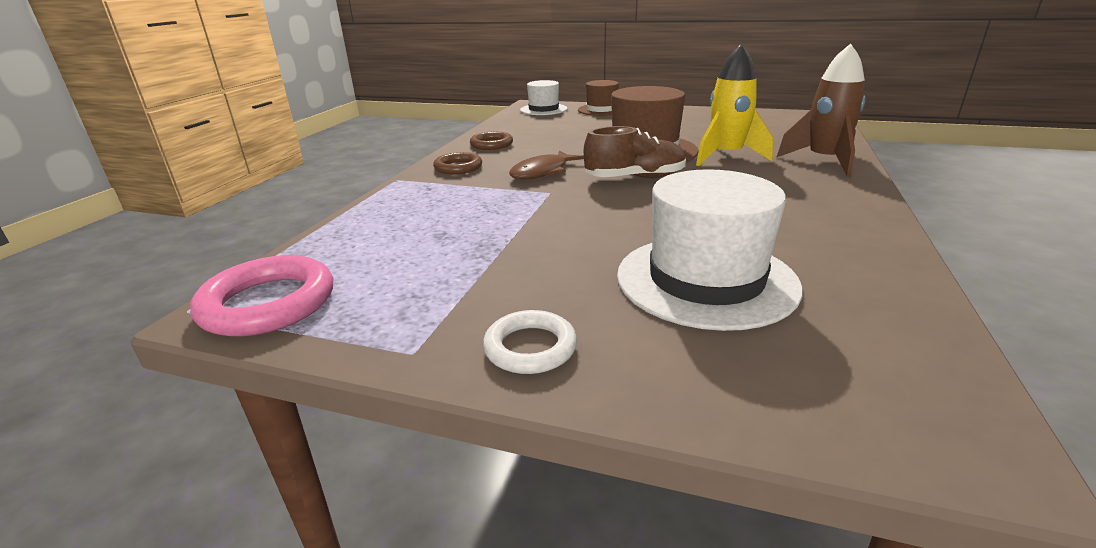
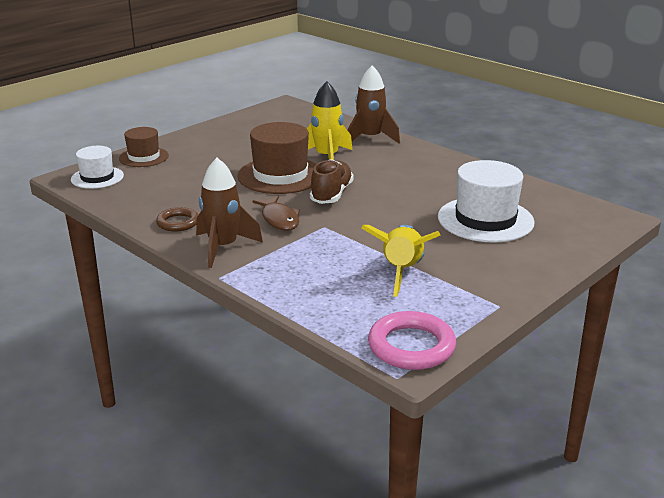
camera: 65 degrees left, 0 degrees up
brown ring [433,152,482,174] -> brown rocket [196,158,263,268]
white ring [483,310,577,374] -> none
none -> yellow rocket [361,225,440,297]

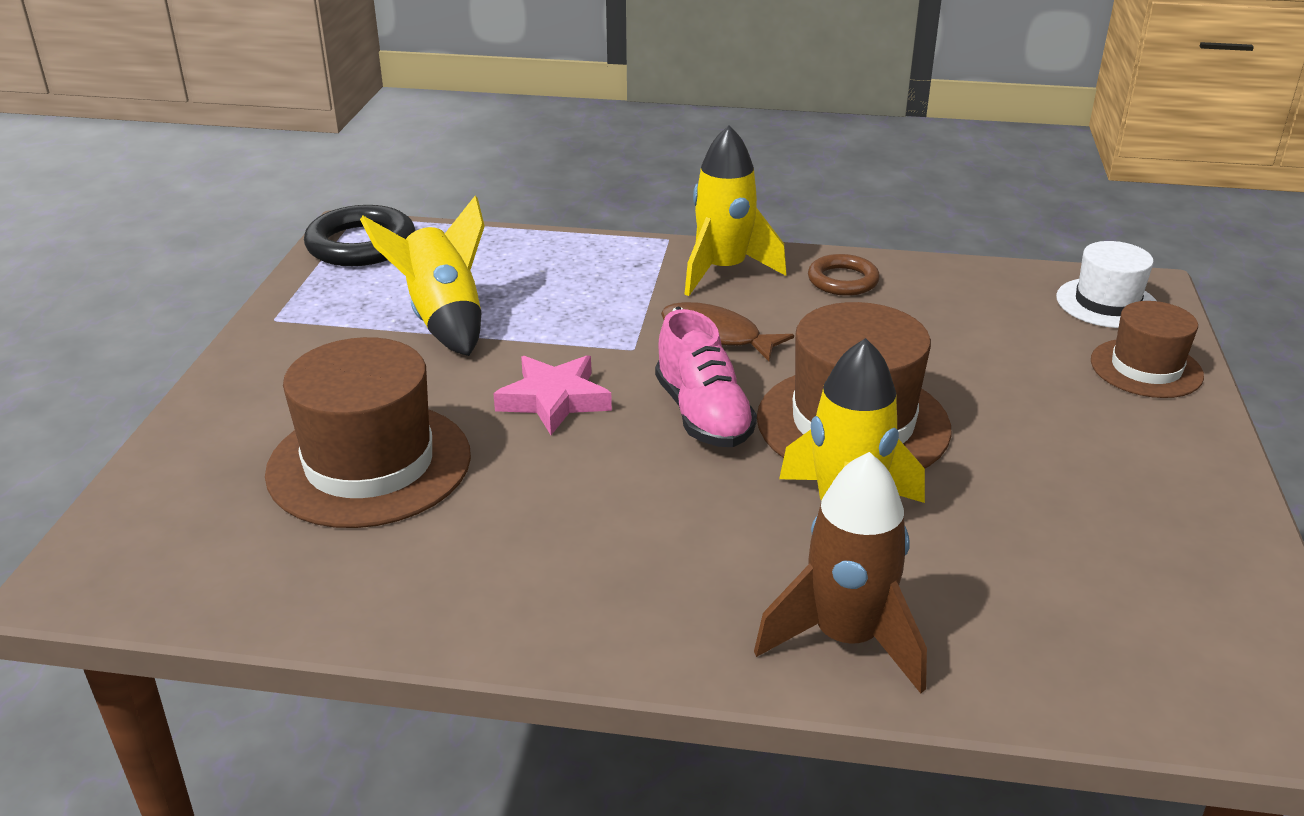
camera: 145 degrees right, 5 degrees up
brown rocket [196,158,263,268] -> yellow rocket [684,125,787,296]
brown shoe [310,159,354,204] -> pink shoe [655,309,757,447]
pink ring [368,311,456,370] -> black ring [304,205,415,266]
white hat [438,160,535,243] -> brown hat [265,337,471,528]
none -> pink star [493,355,612,435]

